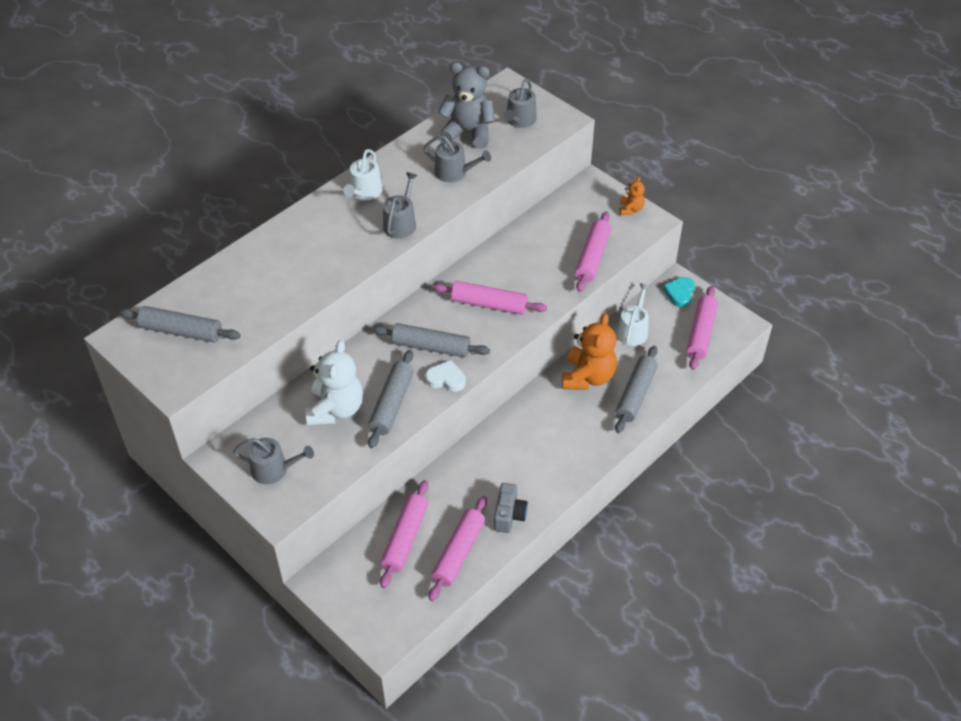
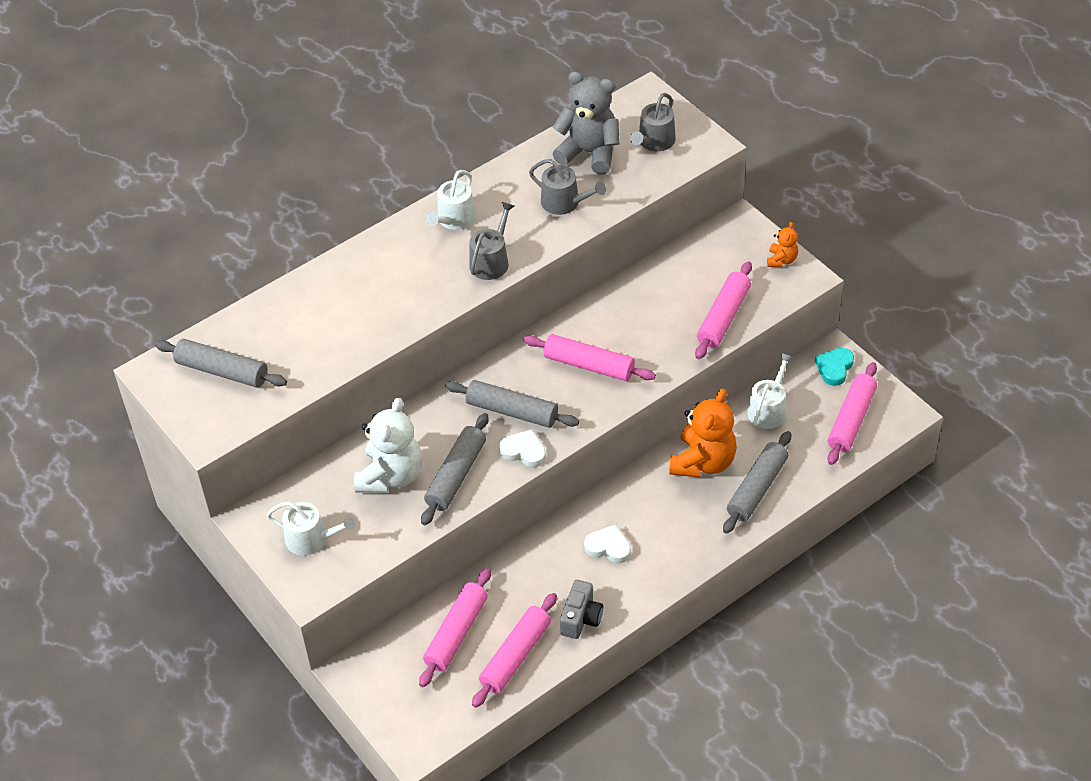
camera: 10 degrees right, 0 degrees up
grey watering can [233,438,314,484] -> white watering can [267,501,356,556]
none -> white heart [584,524,631,563]

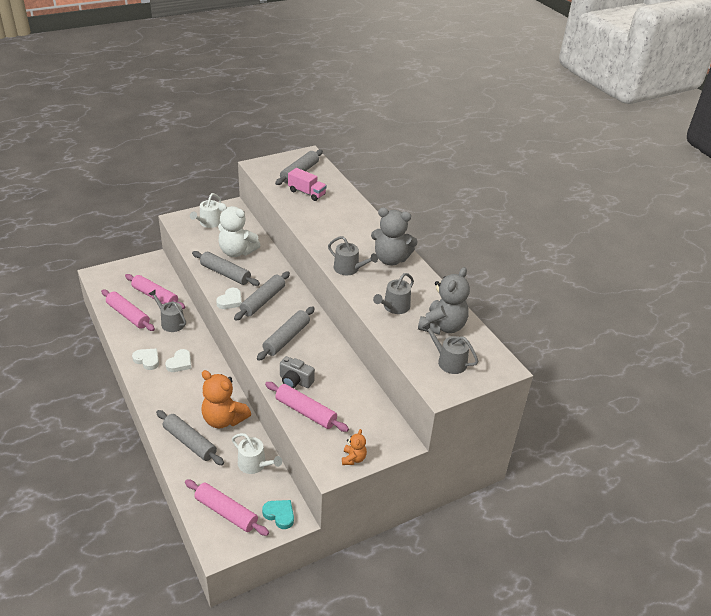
camera: 95 degrees right, 10 degrees down
white watering can [425,170,476,230] -> grey teddy bear [371,207,418,266]
pink rolling pin [524,334,656,381] -> grey rolling pin [257,306,315,361]
grey camera [560,580,603,639] -> grey camera moved to [280,356,315,388]
orange teddy bear [767,222,798,267] -> orange teddy bear turned 105 degrees counterclockwise [342,429,367,465]
none -> white heart [132,349,159,370]
none -> grey watering can [149,290,186,332]
none -> pink truck [288,168,327,201]

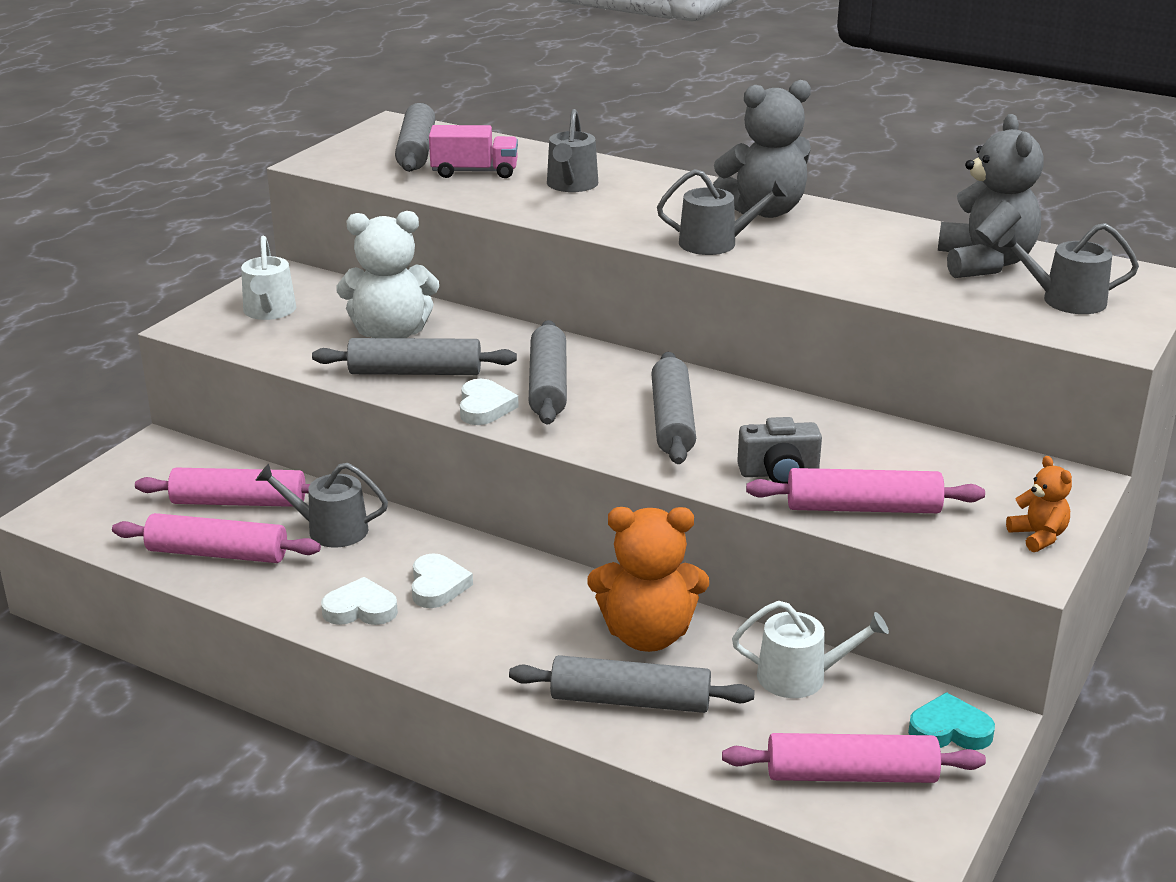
camera: 30 degrees left, 10 degrees down
grey watering can [373,273,414,314] -> grey watering can moved to [547,109,598,192]

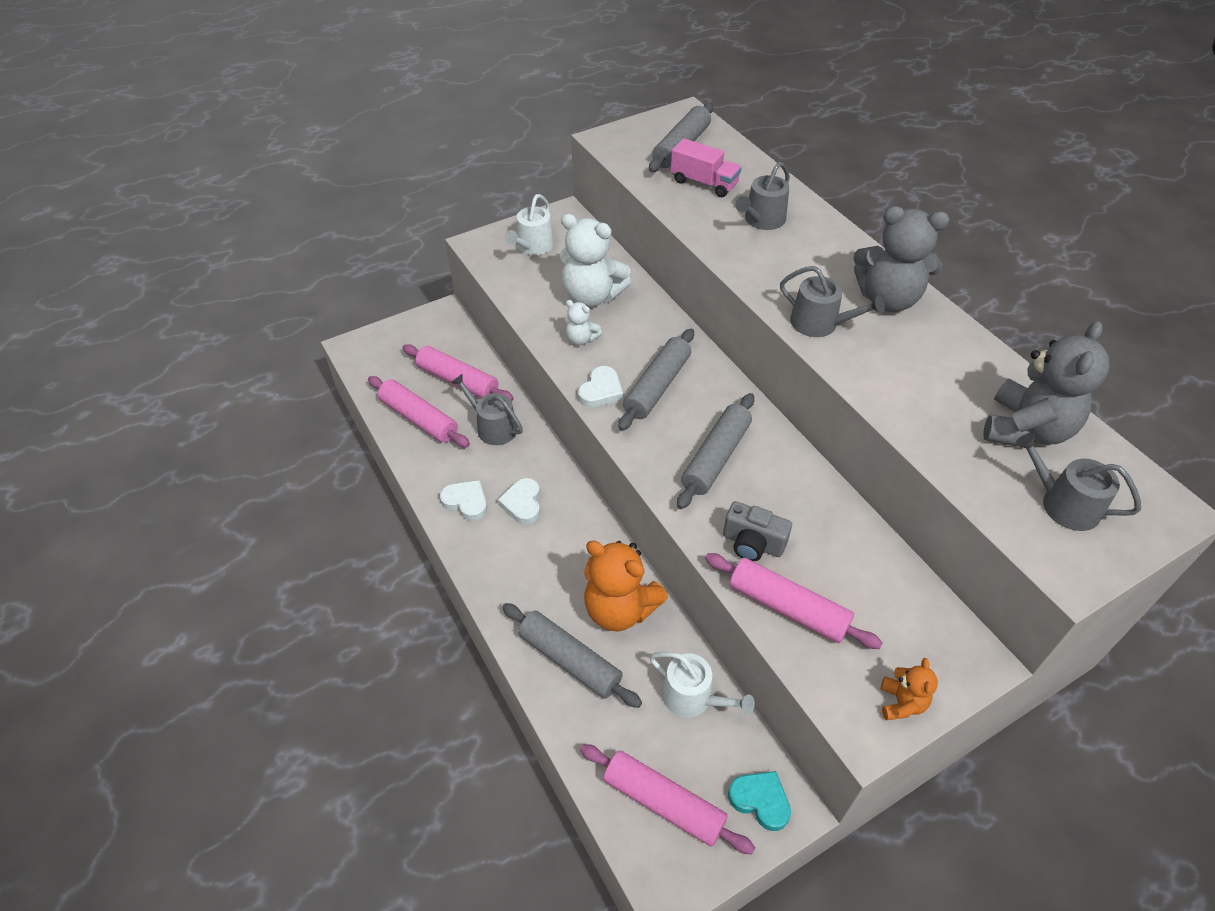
camera: 30 degrees right, 20 degrees up
grey rolling pin [312,338,517,375] -> white teddy bear [565,300,602,345]
white heart [412,553,473,608] -> white heart turned 150 degrees clockwise [498,478,540,525]

